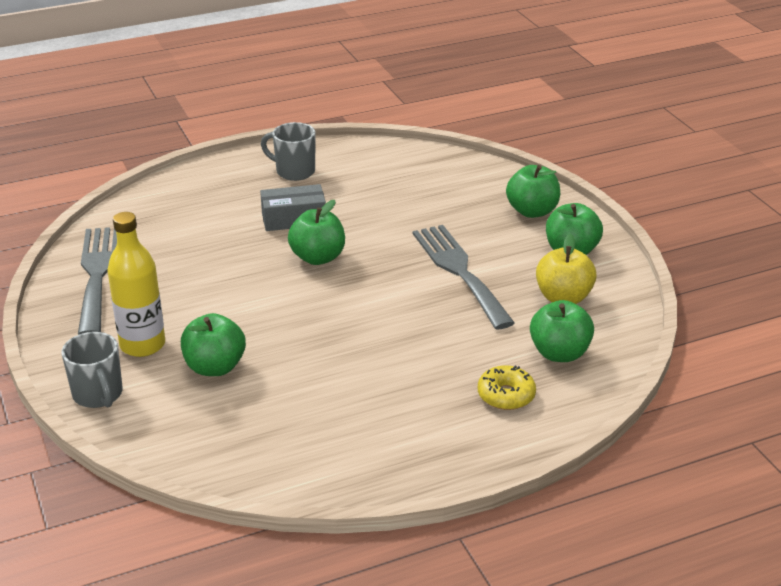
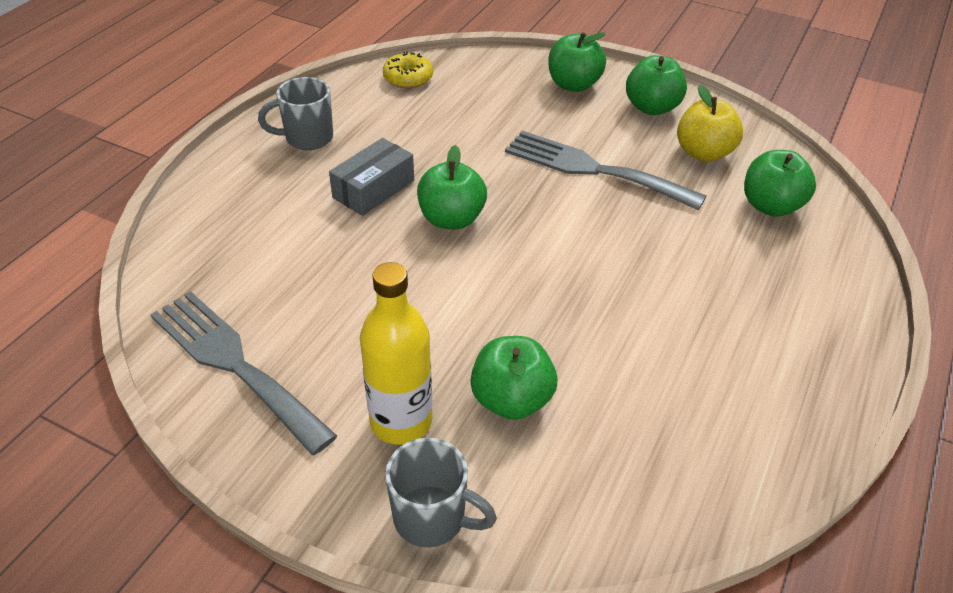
camera: 40 degrees left, 10 degrees up
yellow donut [478,365,536,410] -> yellow donut moved to [383,51,433,88]

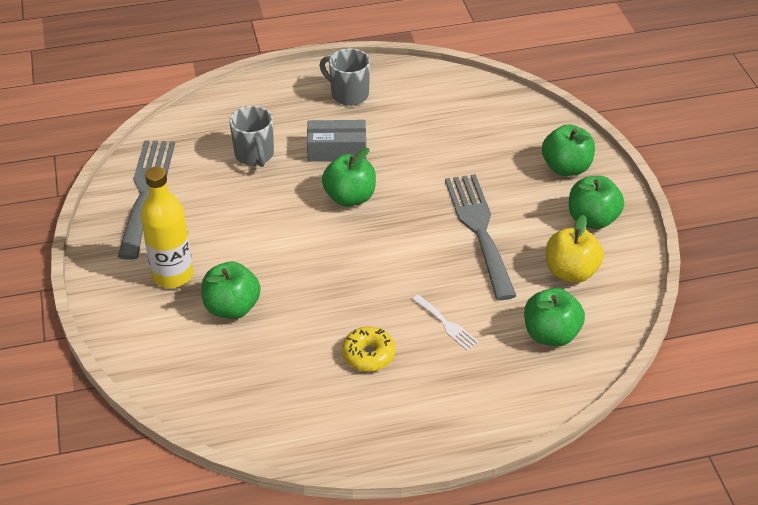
camera: 50 degrees right, 0 degrees up
yellow donut [383,51,433,88] -> yellow donut moved to [342,327,395,372]
grey mug [385,438,497,547] -> grey mug moved to [229,106,274,167]
none -> white fork [412,295,479,351]

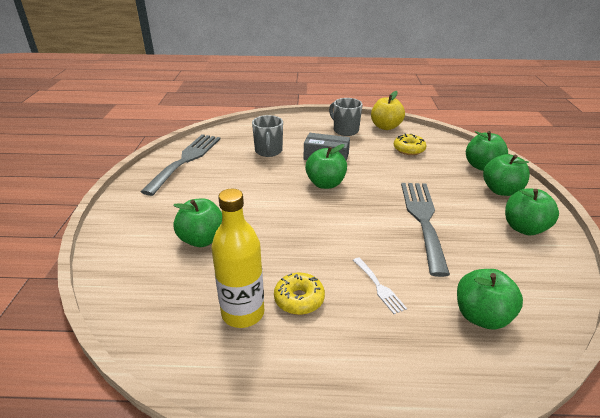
camera: 15 degrees right, 10 degrees down
yellow bottle [141,167,193,288] -> yellow bottle moved to [211,189,264,328]
yellow apple [546,215,604,283] -> yellow apple moved to [371,91,405,130]
none -> yellow donut [394,133,426,155]
none -> green apple [466,131,508,171]

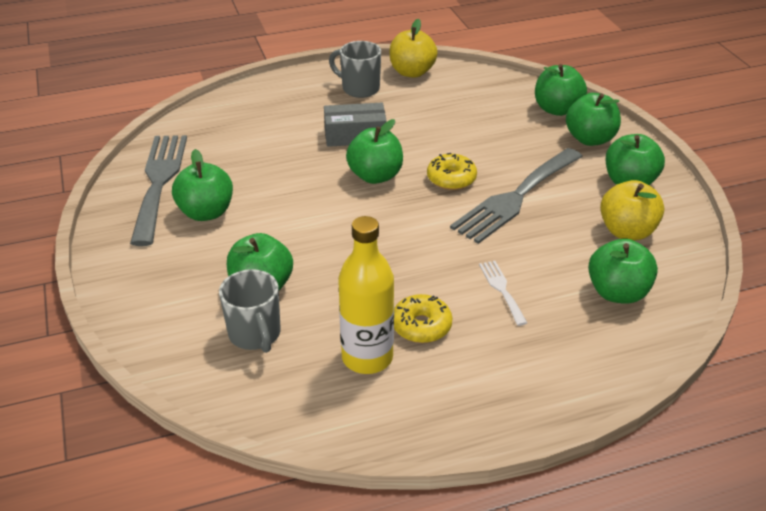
camera: 20 degrees left, 5 degrees up
grey mug [252,115,283,157] -> grey mug moved to [219,269,280,353]
white fork [353,257,407,314] -> white fork turned 150 degrees counterclockwise [479,261,527,326]
yellow donut [394,133,426,155] -> yellow donut moved to [427,153,477,190]
grey fork [401,183,450,277] -> grey fork turned 120 degrees counterclockwise [450,148,583,244]
none -> green apple [172,149,233,221]
none -> yellow apple [600,180,664,241]

